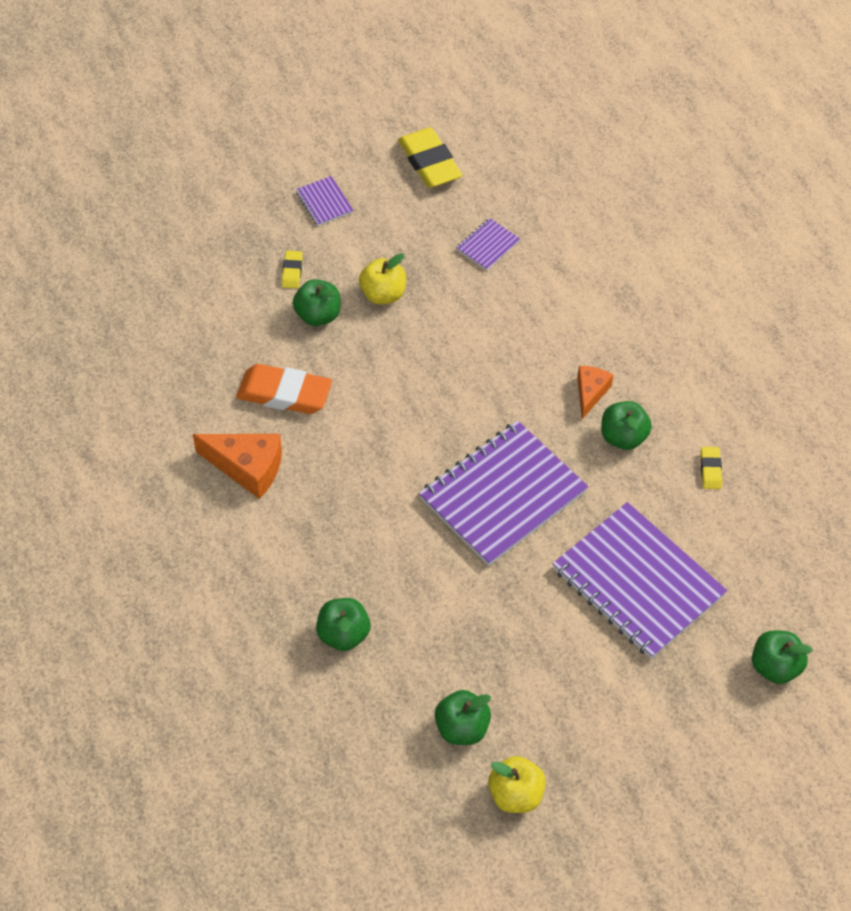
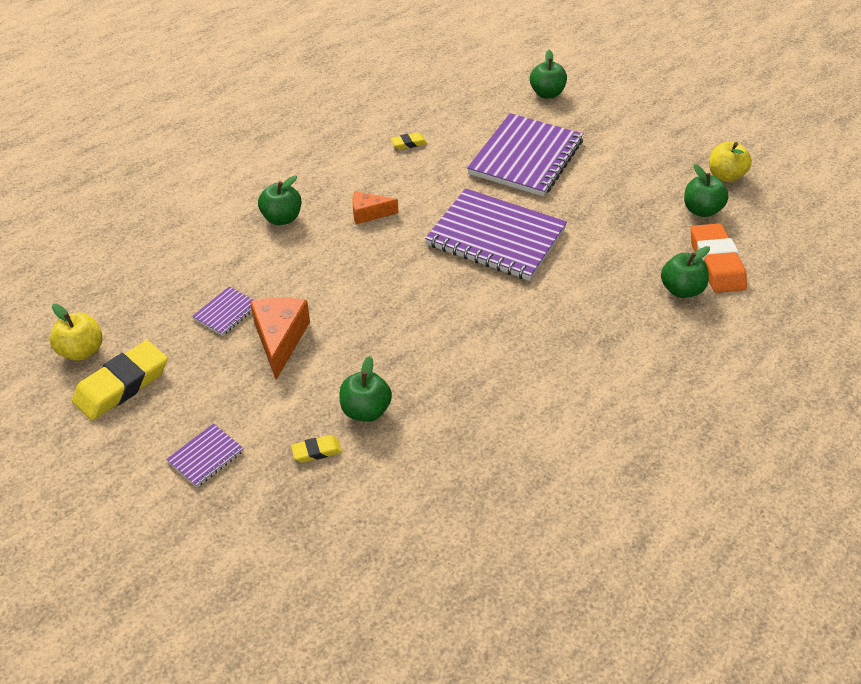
camera: 110 degrees left, 10 degrees down
orange cheese [193,434,282,499] -> orange cheese moved to [250,297,310,380]
orange eraser [236,364,332,414] -> orange eraser moved to [691,223,747,293]
yellow apple [359,253,406,305] -> yellow apple moved to [50,304,103,361]
purple notebook [456,218,520,271] -> purple notebook turned 75 degrees counterclockwise [192,286,254,336]
green apple [601,401,652,450] -> green apple moved to [258,175,301,225]

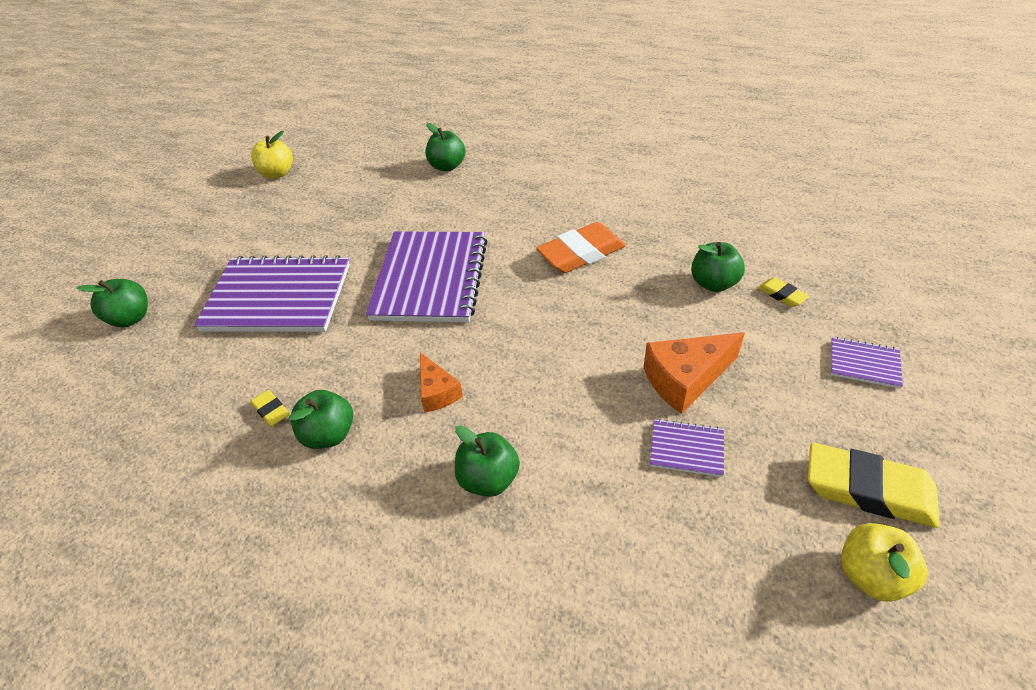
camera: 110 degrees left, 0 degrees up
green apple [684,164,728,217] -> green apple moved to [289,390,353,449]
orange eraser [691,223,747,293] -> orange eraser moved to [536,222,626,273]

